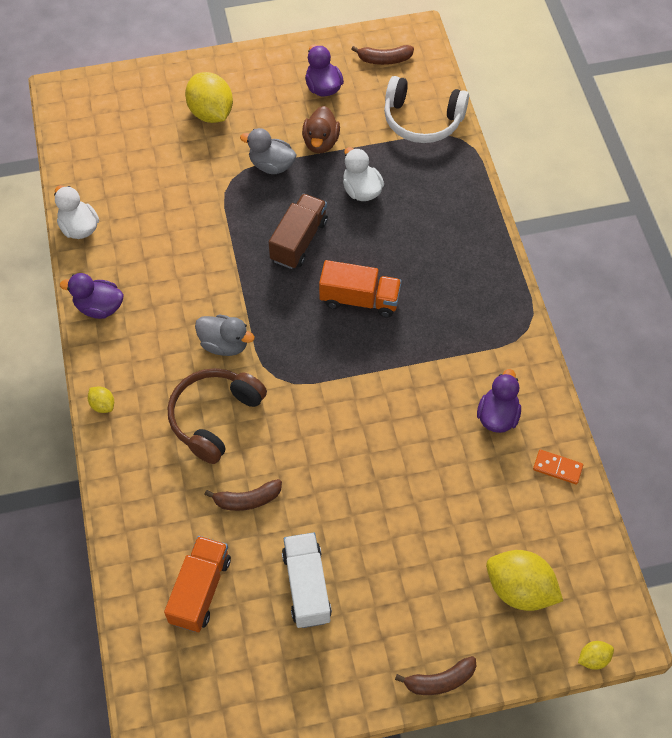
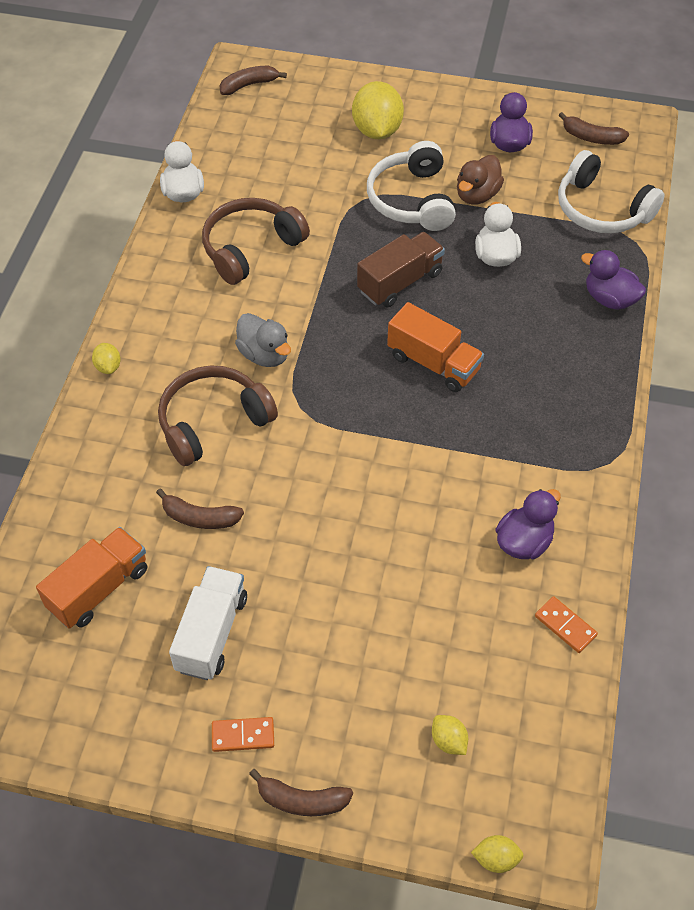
camera: 25 degrees right, 5 degrees down
purple duck [60,273,124,319] -> purple duck moved to [581,250,646,310]
grey duck [240,128,297,174] -> white headphones [367,141,456,231]
yellow lemon [486,550,563,611] -> yellow lemon [432,715,468,755], size x0.47
none -> brown headphones [202,198,310,285]
none -> orange domino [212,717,274,752]
none -> brown banana [219,66,287,95]

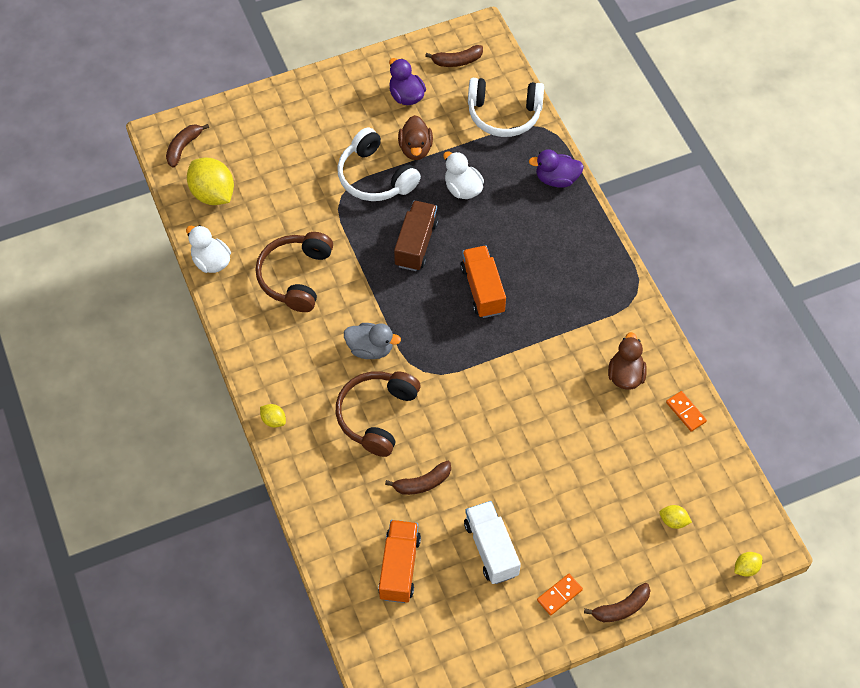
camera: 35 degrees left, 5 degrees up
yellow lemon [352,81,404,139] -> yellow lemon moved to [187,158,234,205]
orange truck [387,302,484,392] -> orange truck turned 105 degrees counterclockwise [460,245,506,318]
purple duck [495,489,561,560] -> brown duck [608,332,647,390]
orange domino [535,596,598,653] -> orange domino turned 45 degrees clockwise [666,391,707,432]

